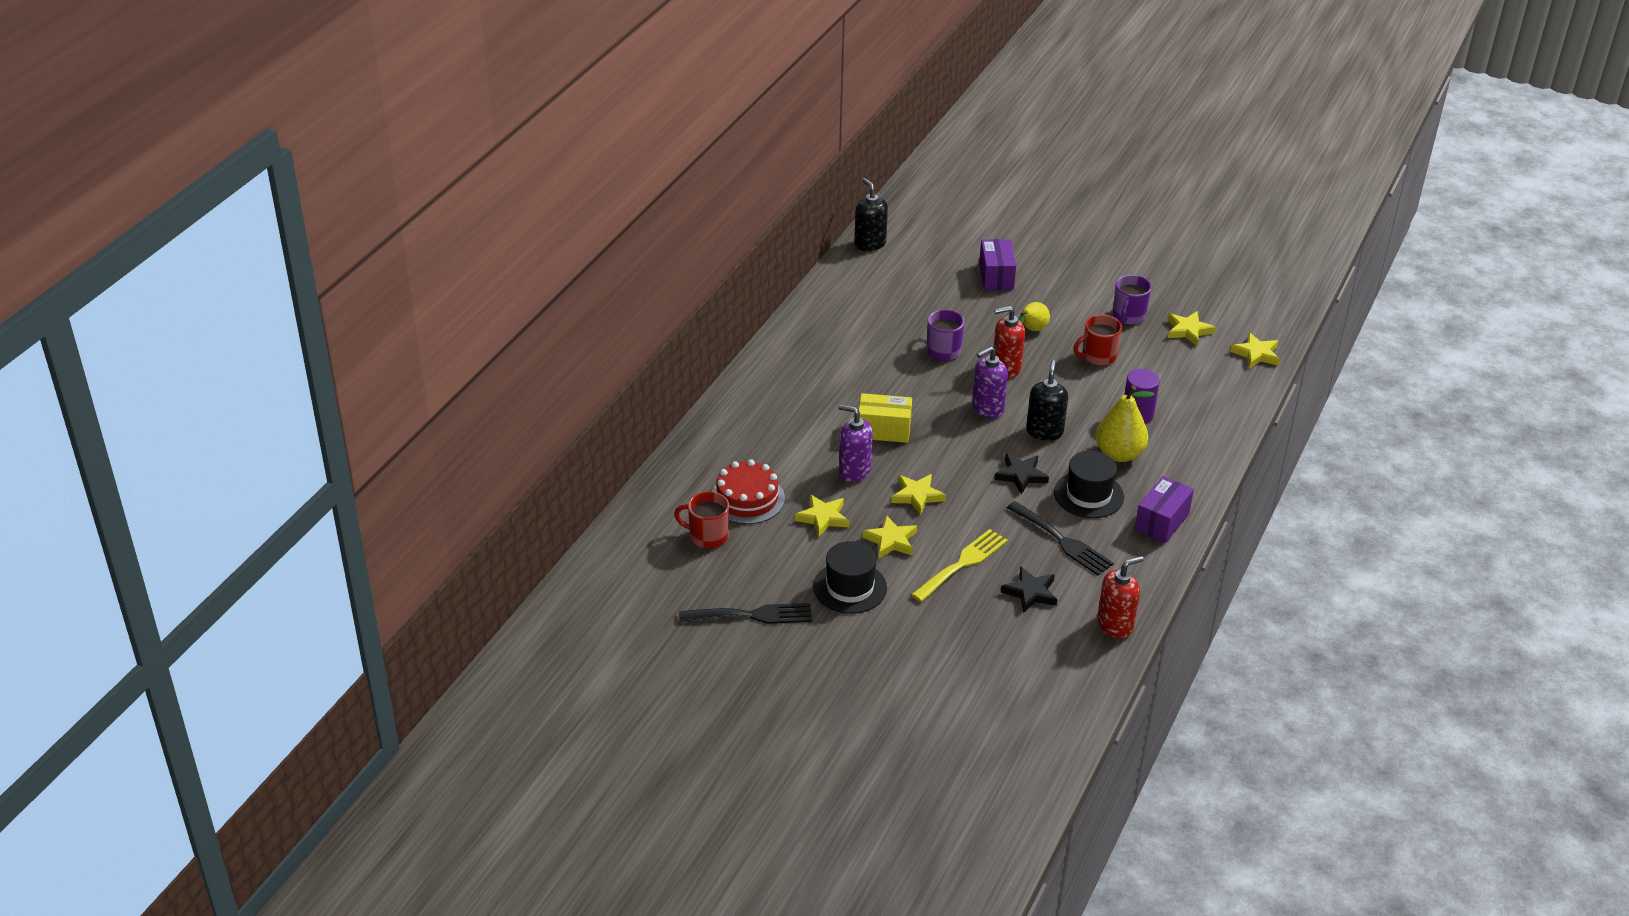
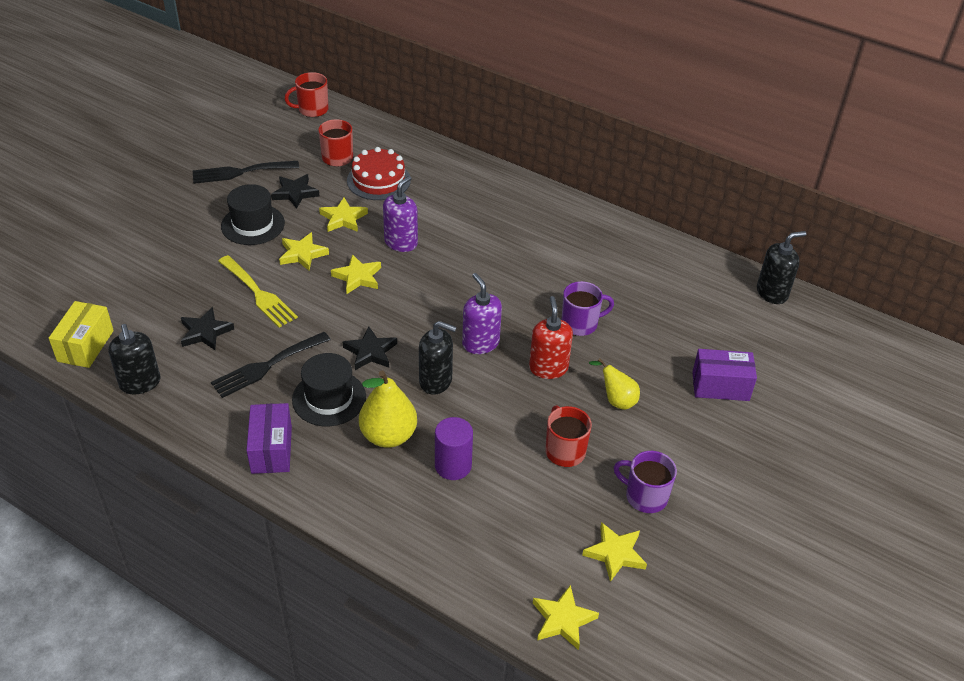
camera: 95 degrees right, 5 degrees up
black fork [679,603,812,624] -> black fork turned 75 degrees clockwise [192,161,299,184]
yellow box [859,393,912,443] -> yellow box moved to [49,301,114,368]
red soap dispenser [1097,556,1144,638] -> black soap dispenser [108,324,161,394]
purple box [1135,476,1194,543] -> purple box turned 45 degrees clockwise [246,403,292,474]
none -> black star [271,174,319,209]
none -> red mug [284,72,329,117]

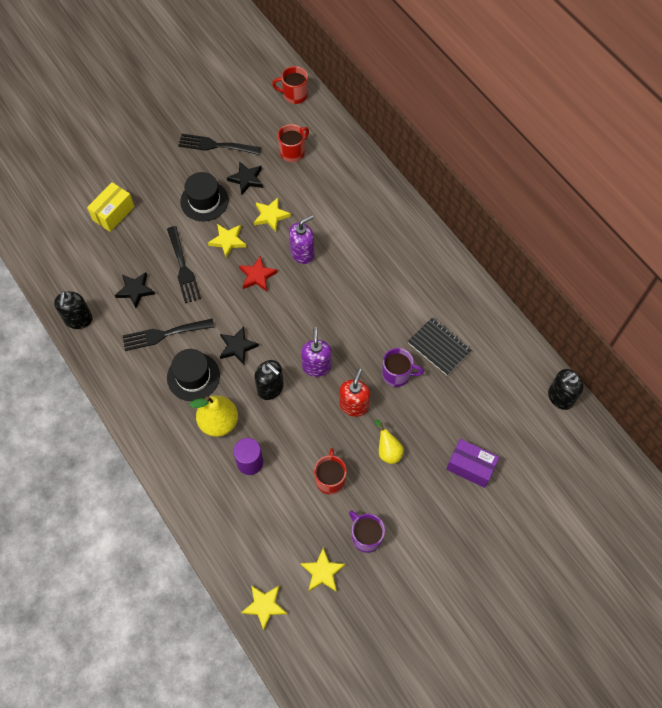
camera: 25 degrees right, 20 degrees up
yellow box [49,301,114,368] -> yellow box moved to [87,182,135,232]
yellow fork [218,255,298,327] -> black fork [167,226,201,303]
purple box [246,403,292,474] -> none
yellow star [331,254,381,294] -> red star [239,256,278,292]
red cake [347,147,411,200] -> none
black soap dispenser [757,231,806,304] -> black soap dispenser turned 150 degrees clockwise [548,369,584,410]
none -> black notebook [408,317,472,375]

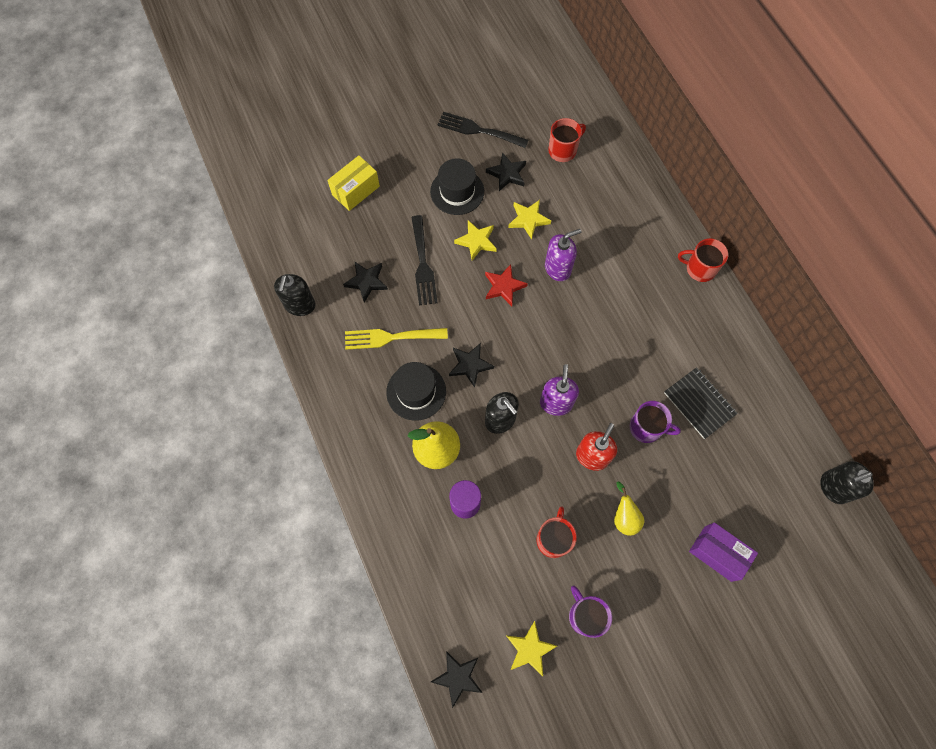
camera: 10 degrees right, 5 degrees up
black fork [123,318,214,351] -> yellow fork [345,328,448,350]
yellow star [241,585,287,630] -> black star [431,651,482,708]
red mug [272,66,308,104] -> red mug moved to [678,238,728,282]

